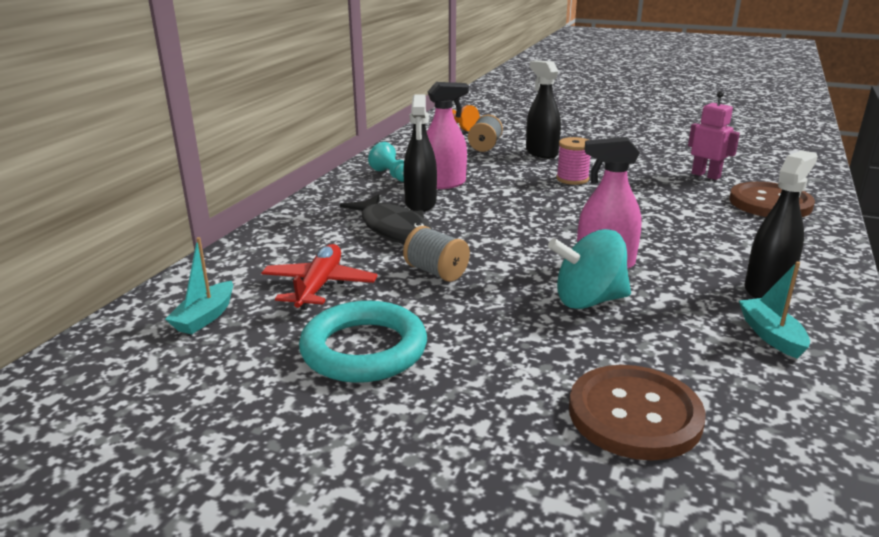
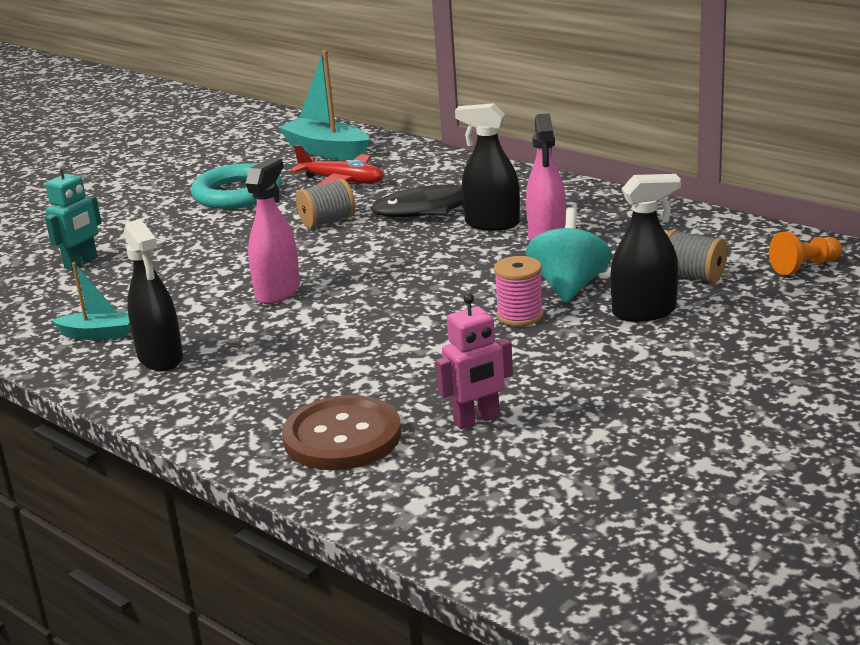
camera: 110 degrees right, 0 degrees up
turquoise boat [165,237,233,334] -> turquoise boat [278,50,369,160], size x1.73
turquoise pawn [368,142,404,182] -> none
turquoise spinning top [548,229,631,309] -> turquoise spinning top moved to [526,208,612,303]
brown button [569,365,706,460] -> turquoise robot [45,162,102,270]

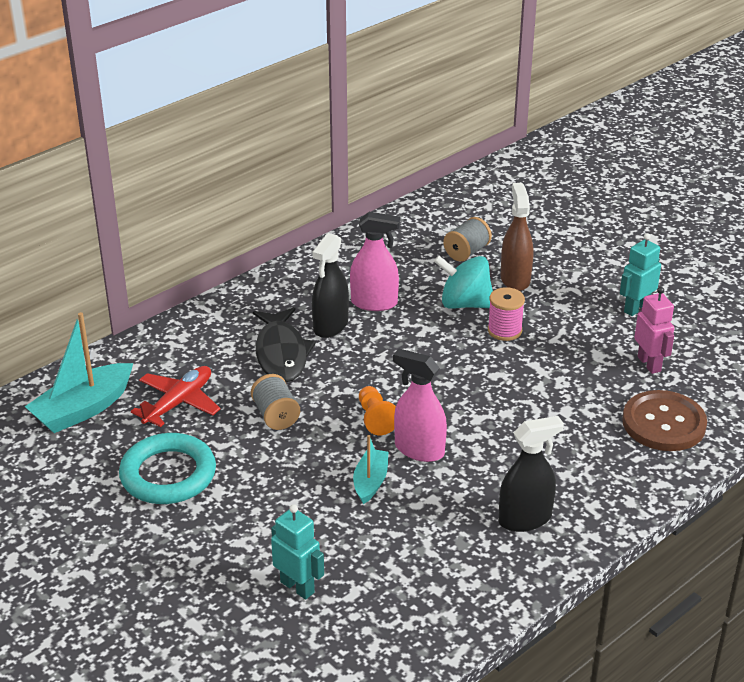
camera: 85 degrees left, 10 degrees up
turquoise boat [52,262,130,340] -> turquoise boat moved to [353,435,389,504]
black spray bottle [610,174,681,322] -> brown spray bottle [501,183,534,291]
orange pawn [769,232,842,275] -> orange pawn moved to [359,386,396,435]
none -> turquoise robot [620,233,661,316]

